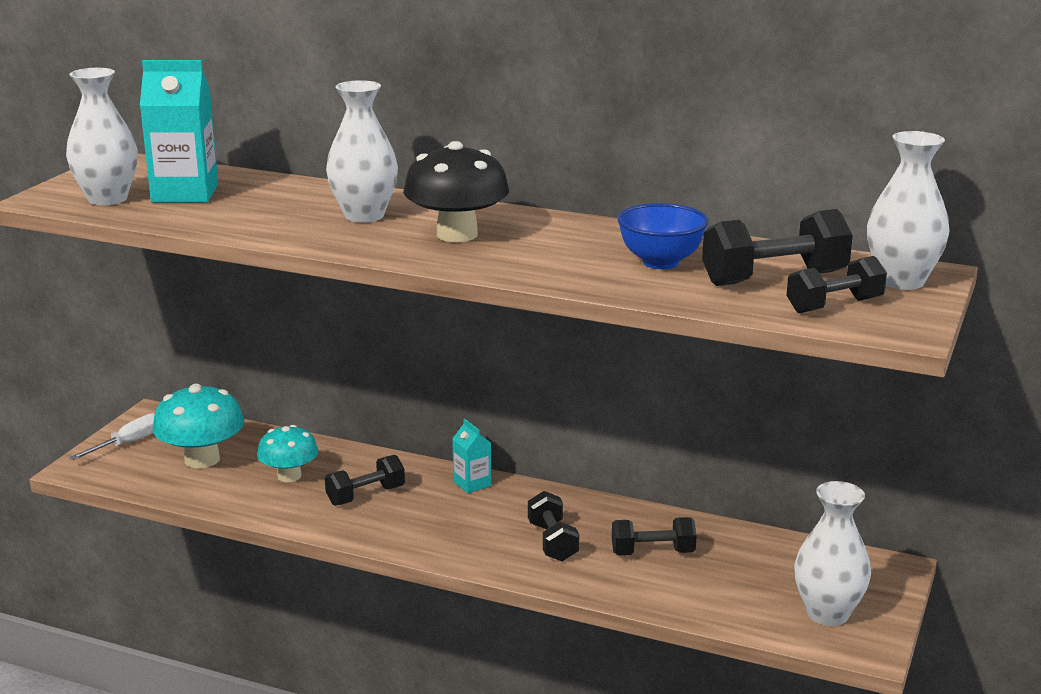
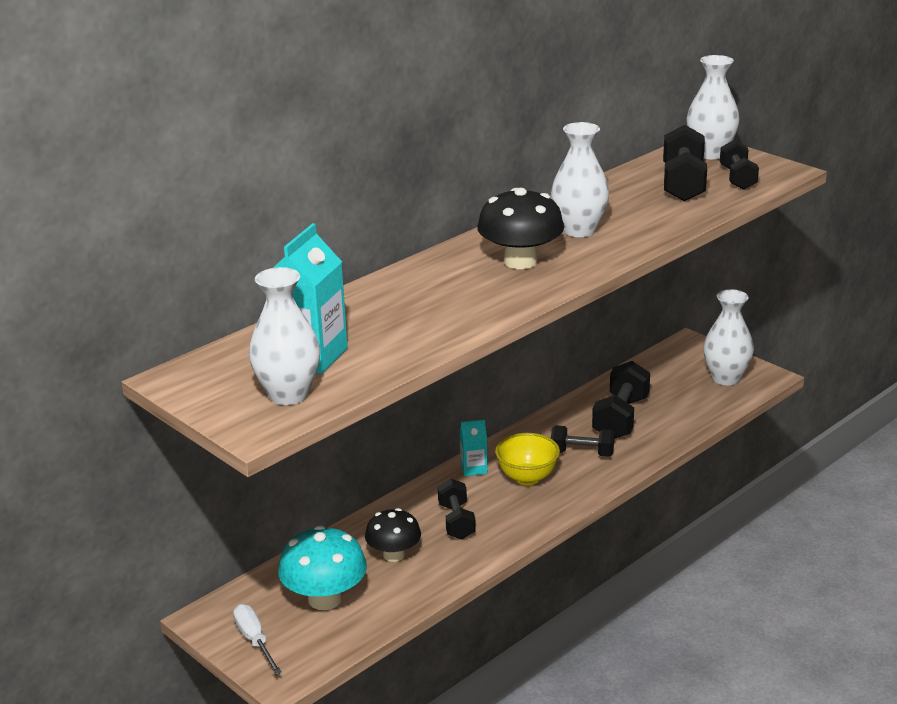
camera: 65 degrees left, 5 degrees up
turquoise mushroom [257,425,318,482] -> black mushroom [365,508,421,562]
white vase [326,80,398,223] -> white vase moved to [551,122,609,237]
black dumbbell [612,517,697,555] -> black dumbbell [592,361,650,439], size x1.52
blue bowl [617,203,709,269] -> none
none -> yellow bowl [495,433,560,486]

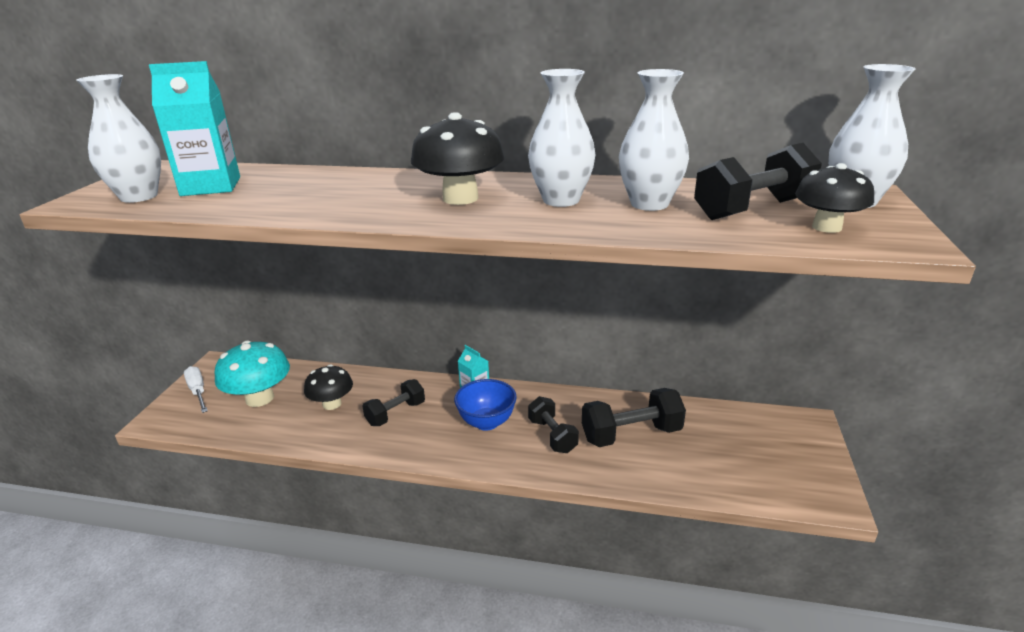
camera: 55 degrees right, 0 degrees up
white screwdriver [233,604,282,675] -> white screwdriver turned 60 degrees counterclockwise [184,366,208,413]
yellow bowl [495,433,560,486] -> blue bowl [454,379,517,431]
white vase [703,289,754,385] -> white vase moved to [619,69,689,211]
black dumbbell [720,140,759,190] -> black mushroom [795,163,874,233]

